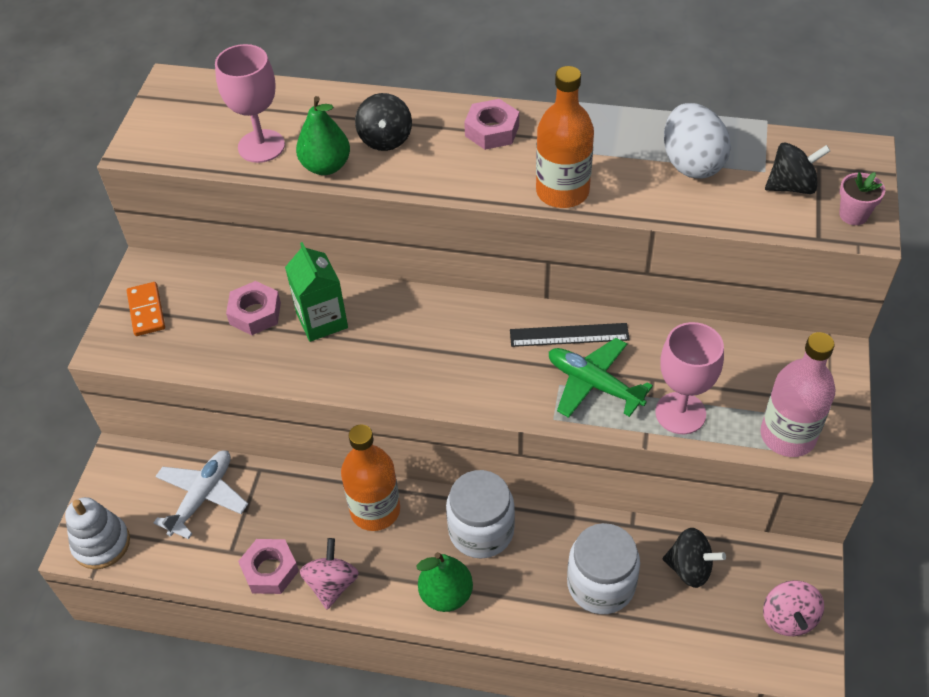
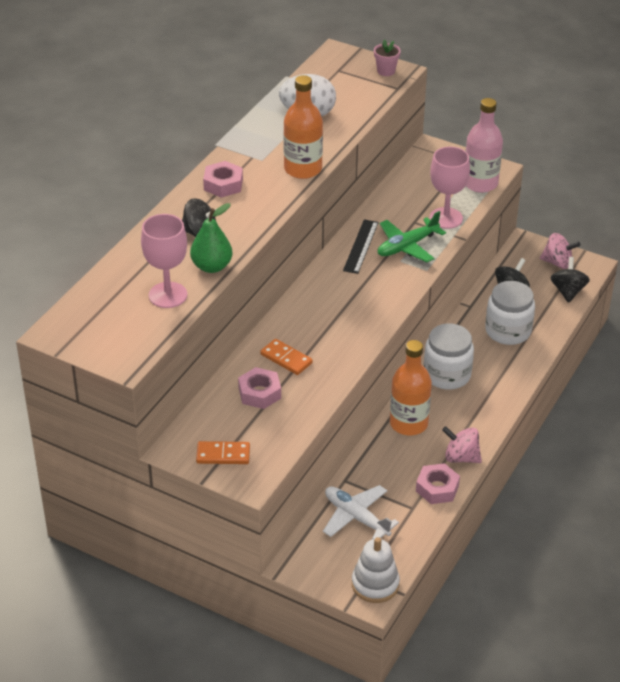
camera: 75 degrees left, 10 degrees down
green carton [285,242,348,342] -> orange domino [260,339,313,375]
green pear [417,552,473,612] -> none
black spinning top [765,143,830,194] -> black spinning top moved to [550,257,590,303]

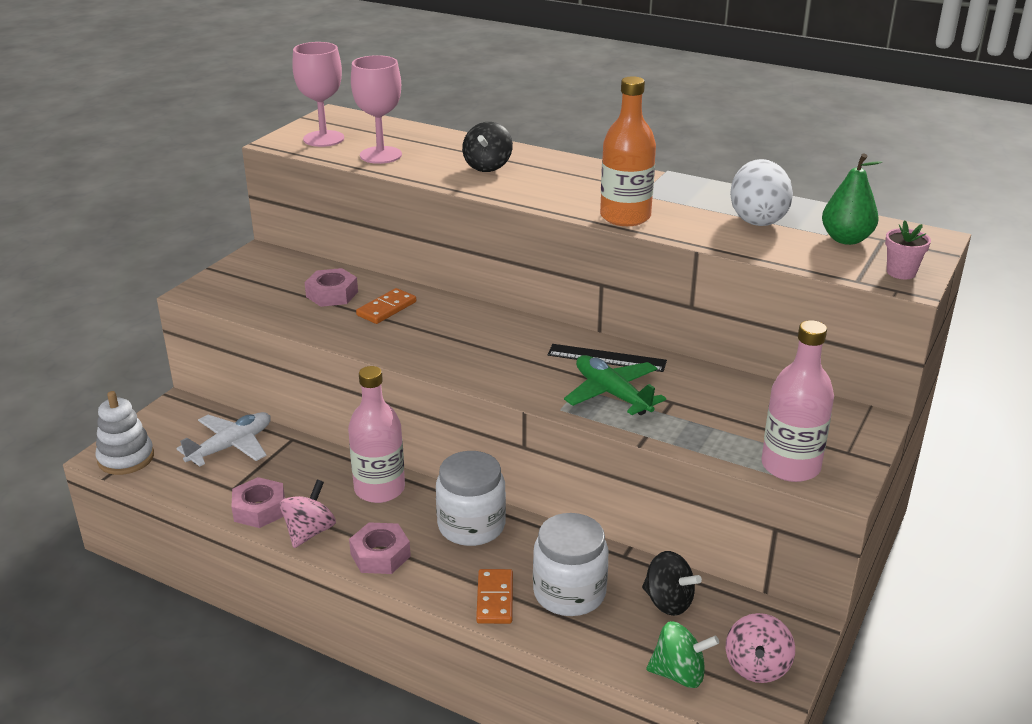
camera: 90 degrees right, 10 degrees down
green pear [190,203,233,273] -> green pear moved to [822,153,882,245]
orange domino [196,441,250,464] -> orange domino moved to [476,569,513,624]
pink nut [203,161,243,198] -> pink nut moved to [349,522,411,574]
orange bottle [390,340,432,435] -> pink bottle [348,366,405,503]
pink goblet [430,147,470,229] -> pink goblet moved to [292,42,344,147]
black spinning top [550,257,590,303] -> green spinning top [646,621,719,688]

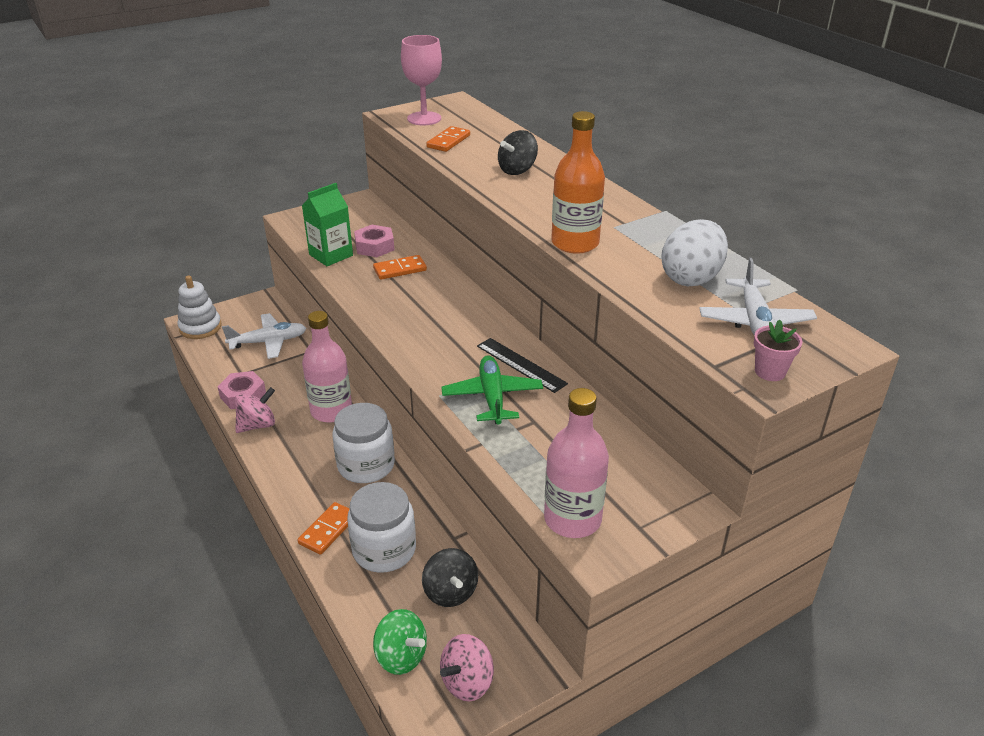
camera: 30 degrees right, 5 degrees up
pink nut [349,522,411,574] -> none
pink goblet [351,55,402,164] -> orange domino [426,126,470,152]
green pear [822,153,882,245] -> white plane [699,258,817,336]
none -> green carton [302,183,353,266]

